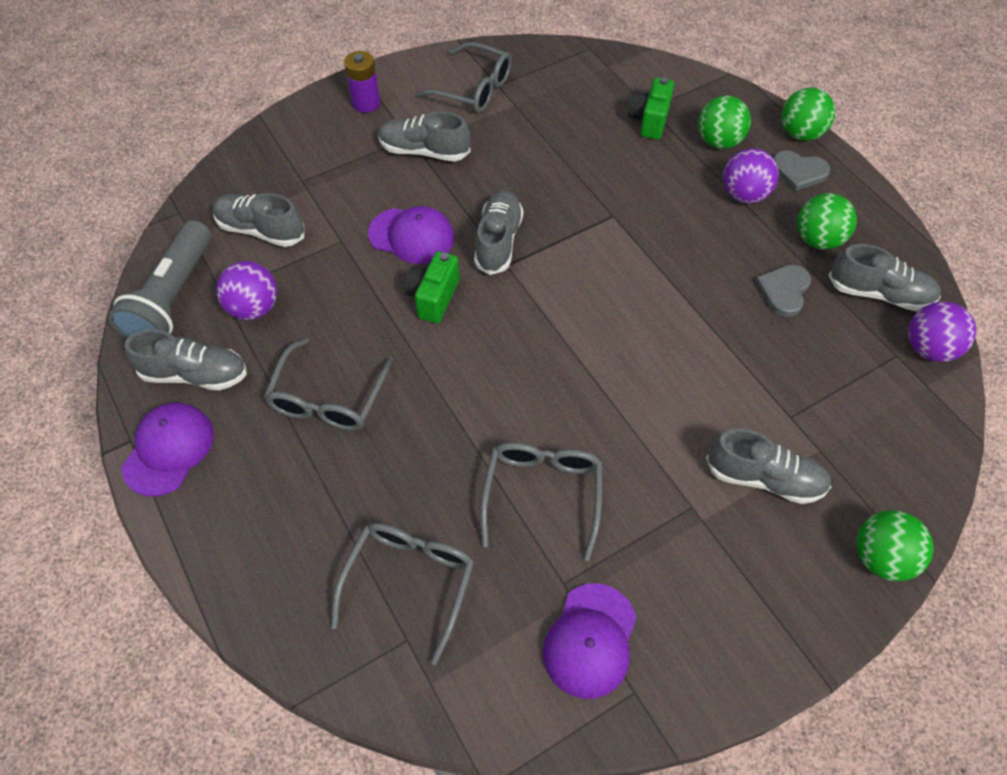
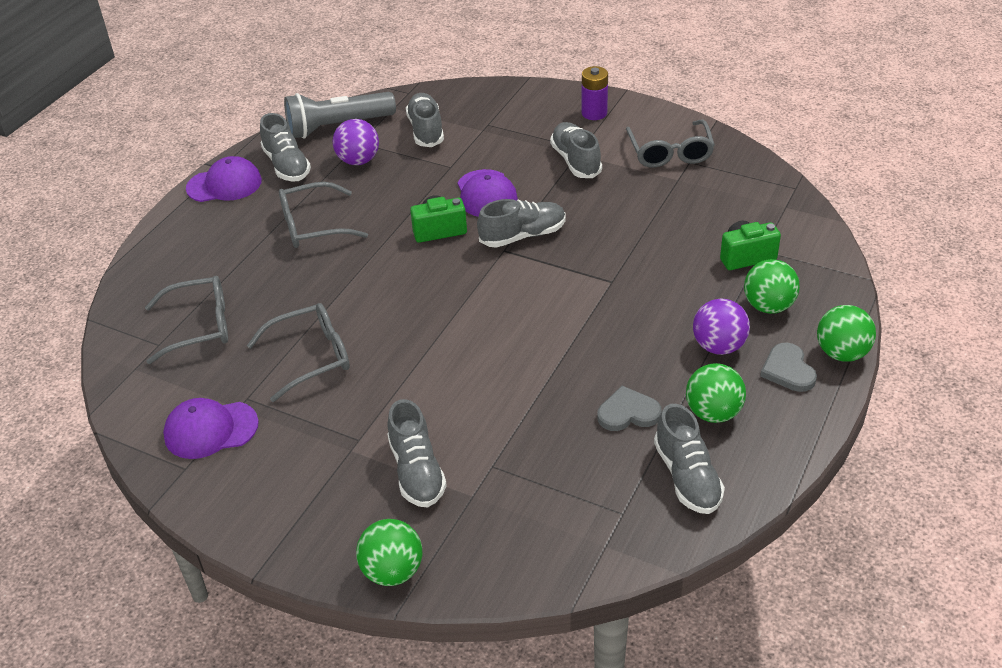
camera: 60 degrees right, 15 degrees down
purple ball [908,301,976,362] -> none

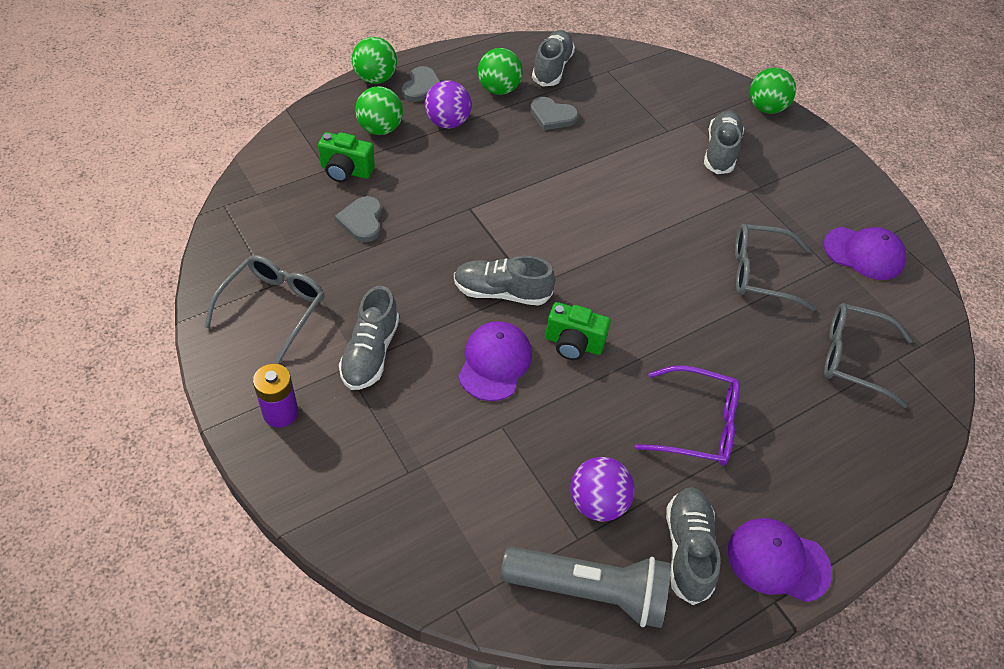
camera: 155 degrees left, 10 degrees up
grey glasses [279,182,368,248] -> purple glasses [635,365,740,465]
grey shoe [406,93,444,147] -> none
none -> grey heart [335,196,382,242]

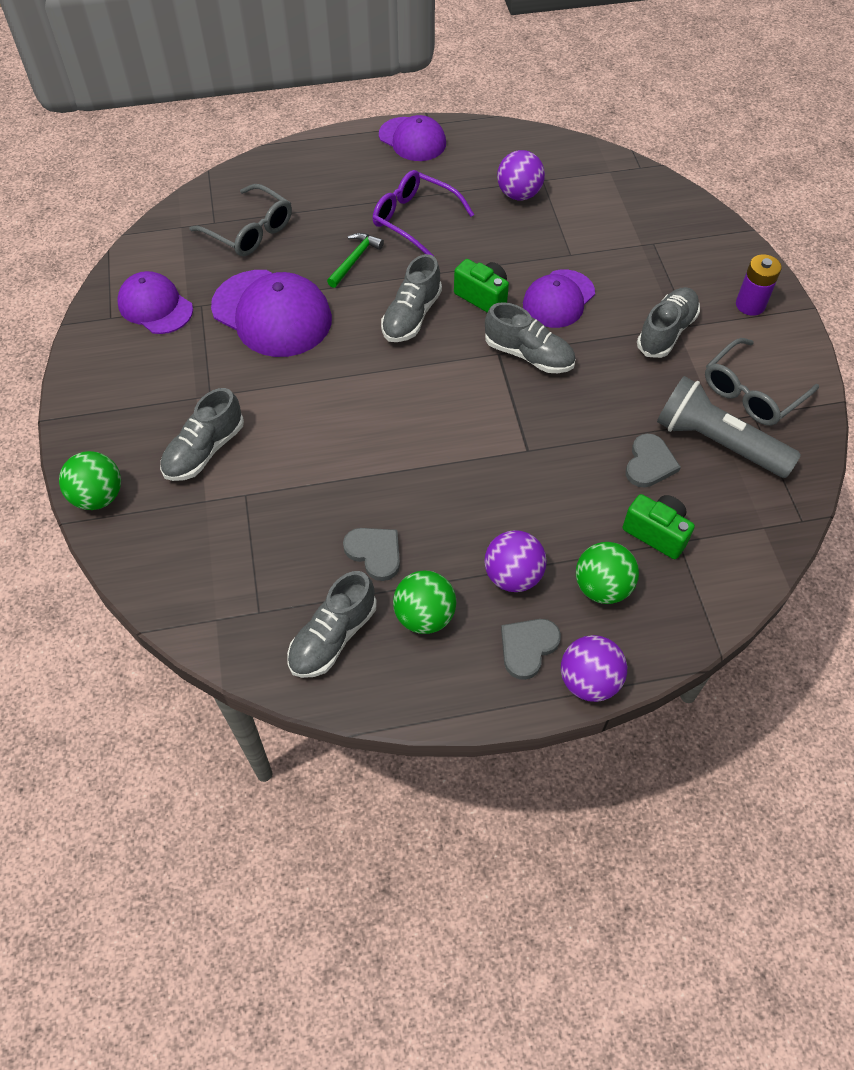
camera: 155 degrees left, 5 degrees up
green ball [352,37,397,84] -> purple ball [561,635,627,702]
grey flashlight [501,546,671,628] -> grey flashlight moved to [657,376,801,478]
grey shoe [666,487,721,605] -> grey shoe moved to [381,254,442,342]
grey glasses [735,224,816,311] -> purple cap [211,270,332,357]
none -> green hammer [327,233,384,288]

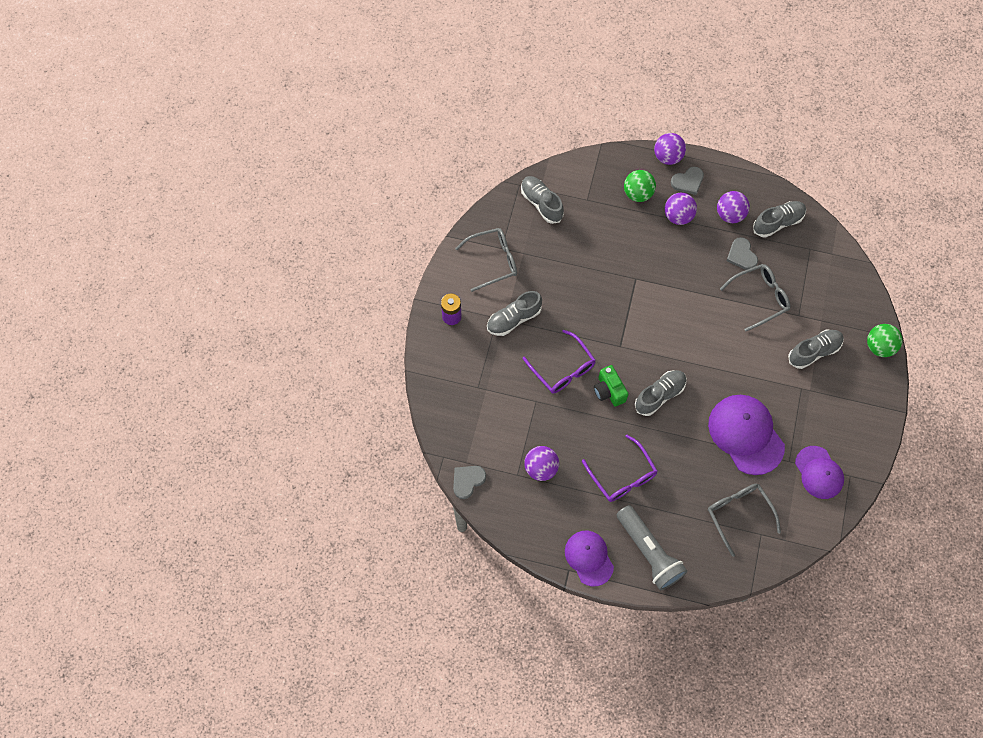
camera: 155 degrees left, 10 degrees up
green hammer [327,233,384,288] -> none
green ball [393,570,456,634] -> purple ball [717,191,750,223]
grey shoe [485,302,575,373] -> grey shoe moved to [521,176,564,224]
purple cap [523,270,595,328] -> purple glasses [523,330,596,393]
green camera [623,494,695,559] -> none
grey heart [626,433,681,488] -> grey heart moved to [453,466,486,499]
grey flashlight [657,376,801,478] -> grey flashlight moved to [617,505,687,590]
none -> grey glasses [720,264,791,332]

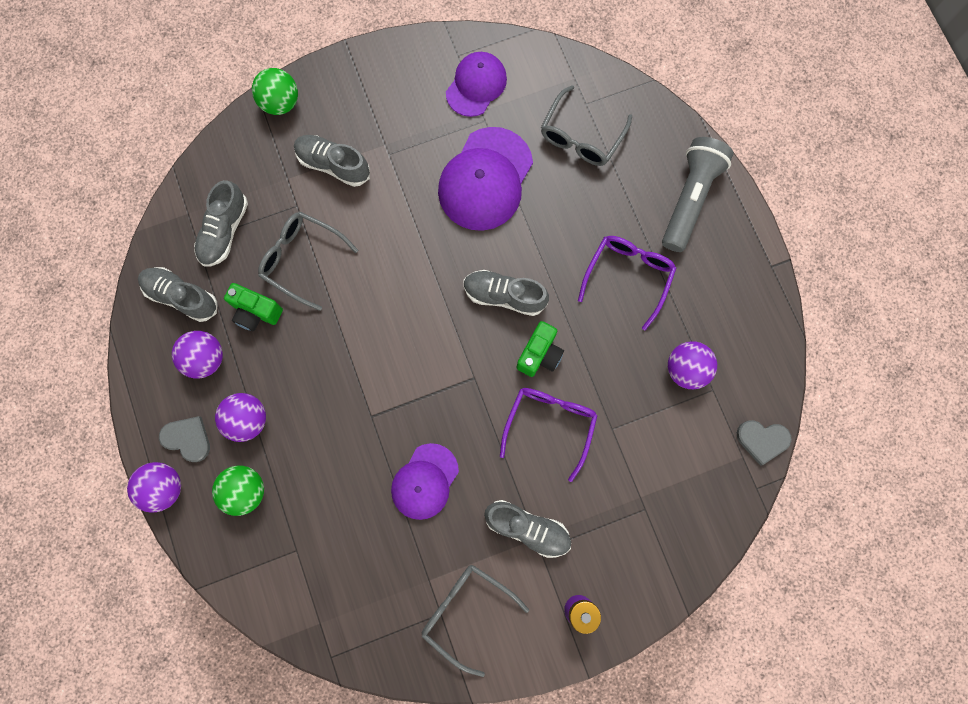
camera: 125 degrees left, 10 degrees up
grey shoe [521,176,564,224] -> grey shoe moved to [194,180,248,266]
purple cap [565,531,614,586] -> purple cap moved to [391,443,459,520]
grey heart [727,237,758,270] -> green camera [224,283,283,331]

